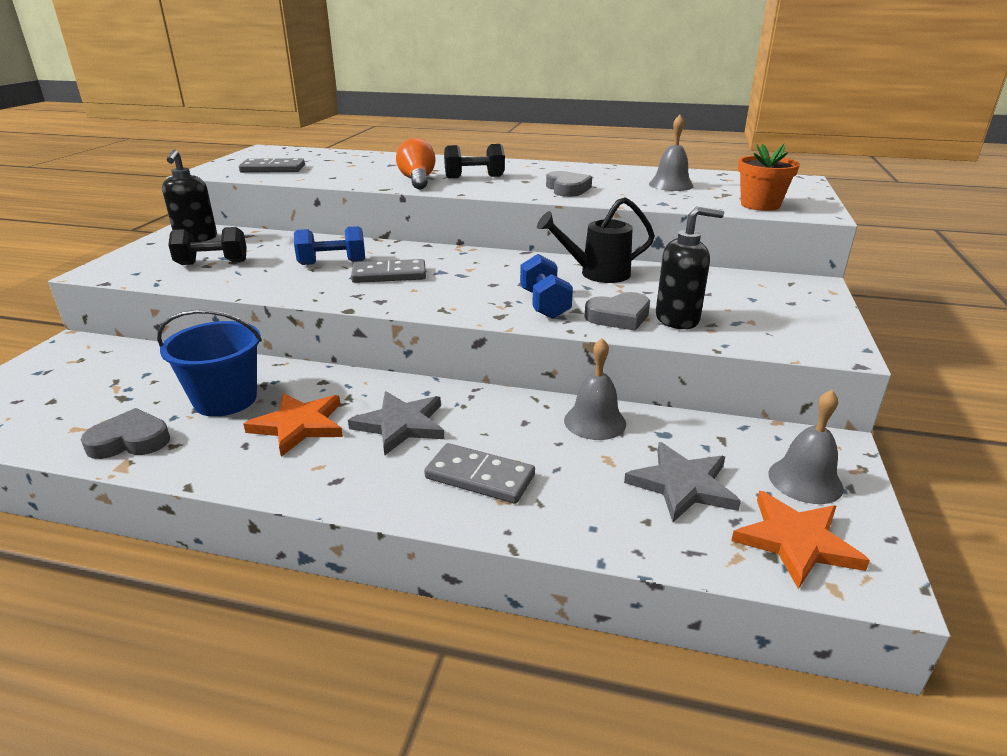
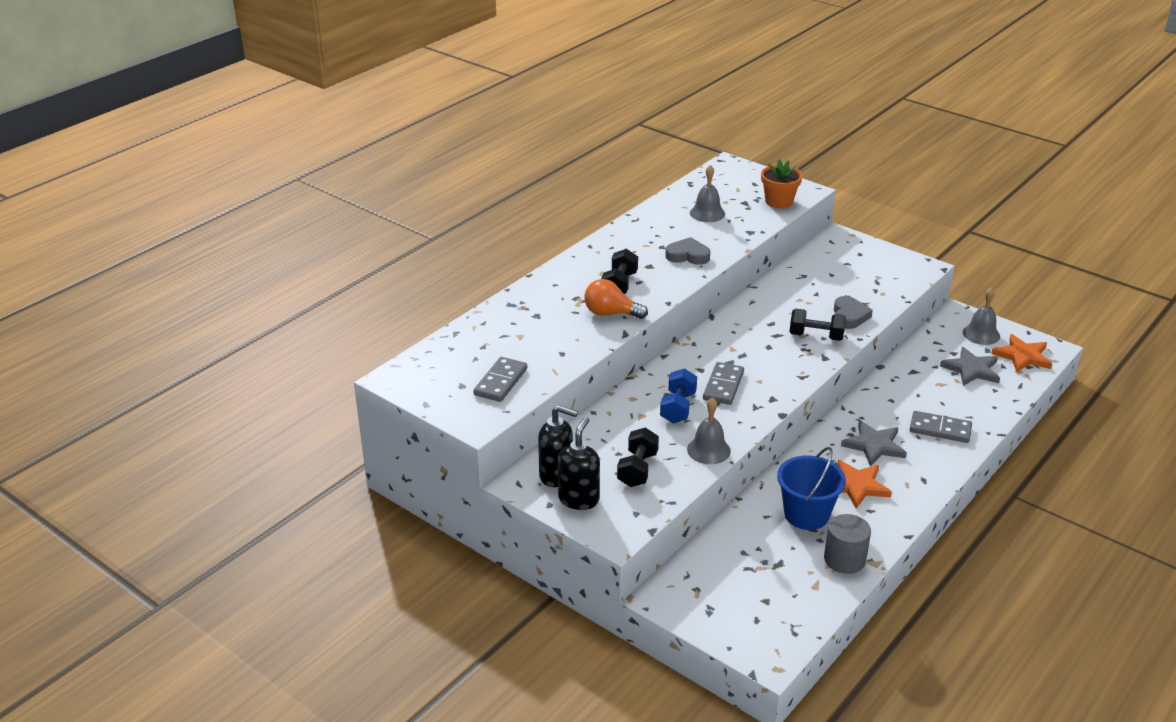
camera: 65 degrees left, 5 degrees up
grey heart [81,408,170,459] -> grey cylinder [824,514,871,574]
grey domino [424,443,535,504] -> grey domino turned 60 degrees clockwise [910,411,972,443]
blue dumbbell [520,254,573,319] -> black dumbbell [790,309,846,341]
black watering can [537,197,655,283] -> none
grey bell [564,338,626,440] -> grey bell moved to [687,397,731,464]
black soap dispenser [656,206,724,329] -> black soap dispenser moved to [558,417,600,510]

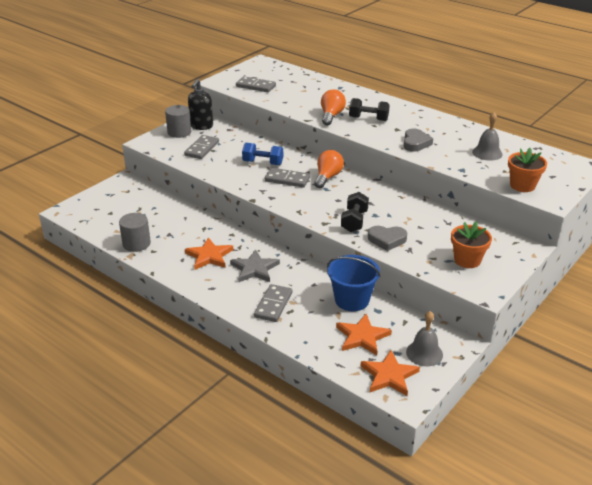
camera: 90 degrees right, 0 degrees up
black soap dispenser [558,417,600,510] -> grey cylinder [165,105,191,138]
black dumbbell [617,428,659,487] -> grey domino [184,135,219,159]
grey bell [687,397,731,464] -> none
blue bucket [777,447,846,530] -> blue bucket moved to [327,255,380,311]
grey star [940,347,1000,386] -> orange star [336,314,392,355]
none -> orange light bulb [314,150,344,188]
none -> orange flower pot [451,222,492,268]

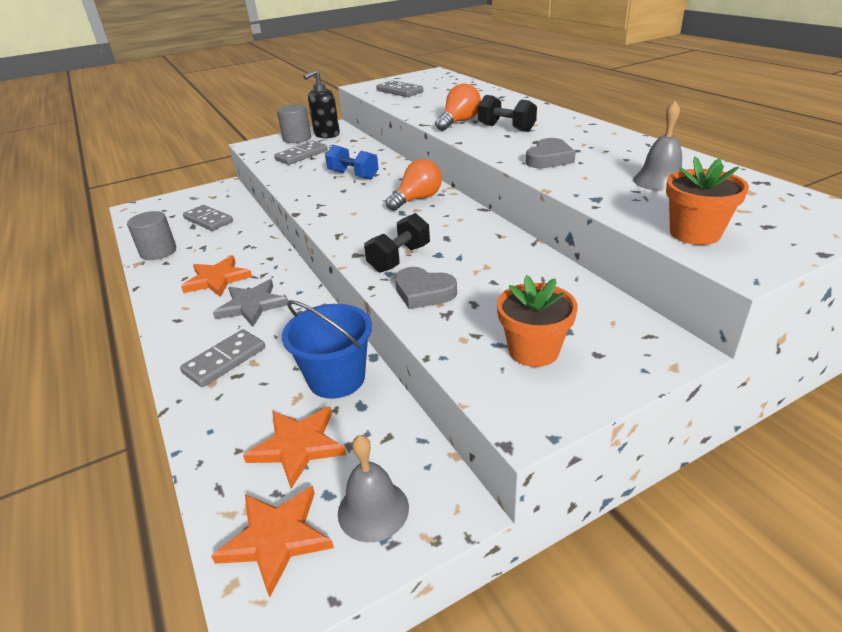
camera: 25 degrees right, 0 degrees up
grey domino [265,168,310,188] -> grey domino moved to [183,205,233,231]

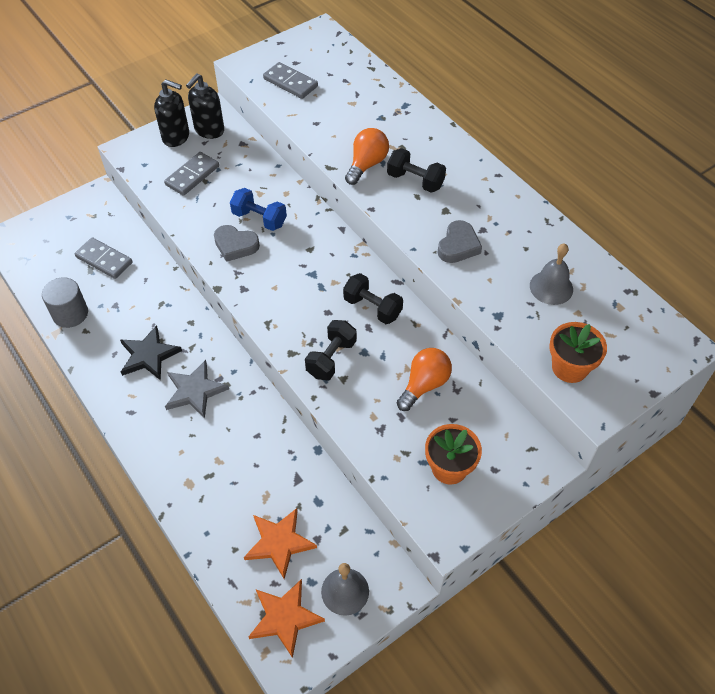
camera: 10 degrees left, 20 degrees up
grey domino [180,329,265,387] -> none
orange star [181,256,252,297] -> black star [120,325,182,380]
grey cylinder [277,104,311,143] -> black soap dispenser [154,80,189,147]
blue bucket [282,300,372,399] -> none
orange light bulb [386,159,442,211] -> orange light bulb moved to [397,348,452,411]
grey heart [395,267,457,309] -> grey heart moved to [214,225,260,262]
none -> black dumbbell [343,273,403,324]

